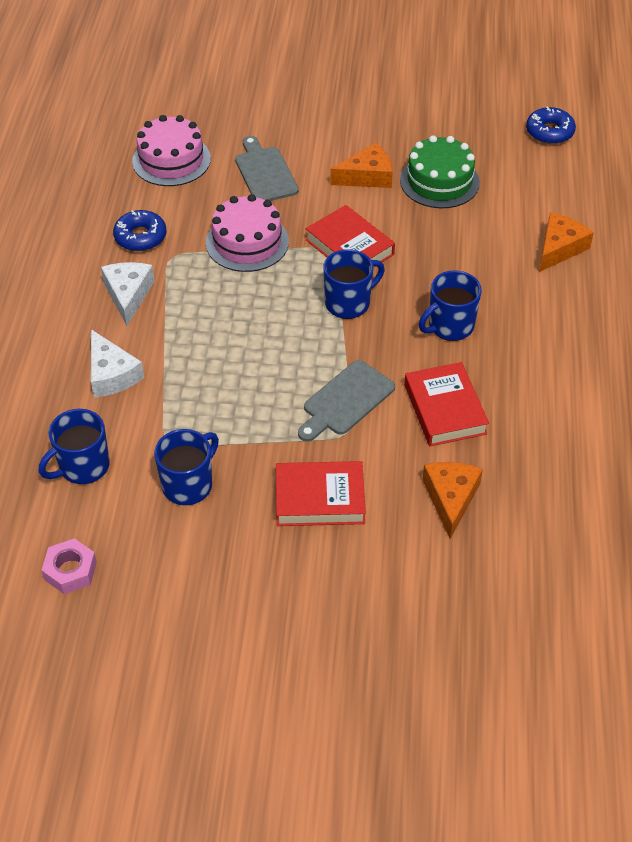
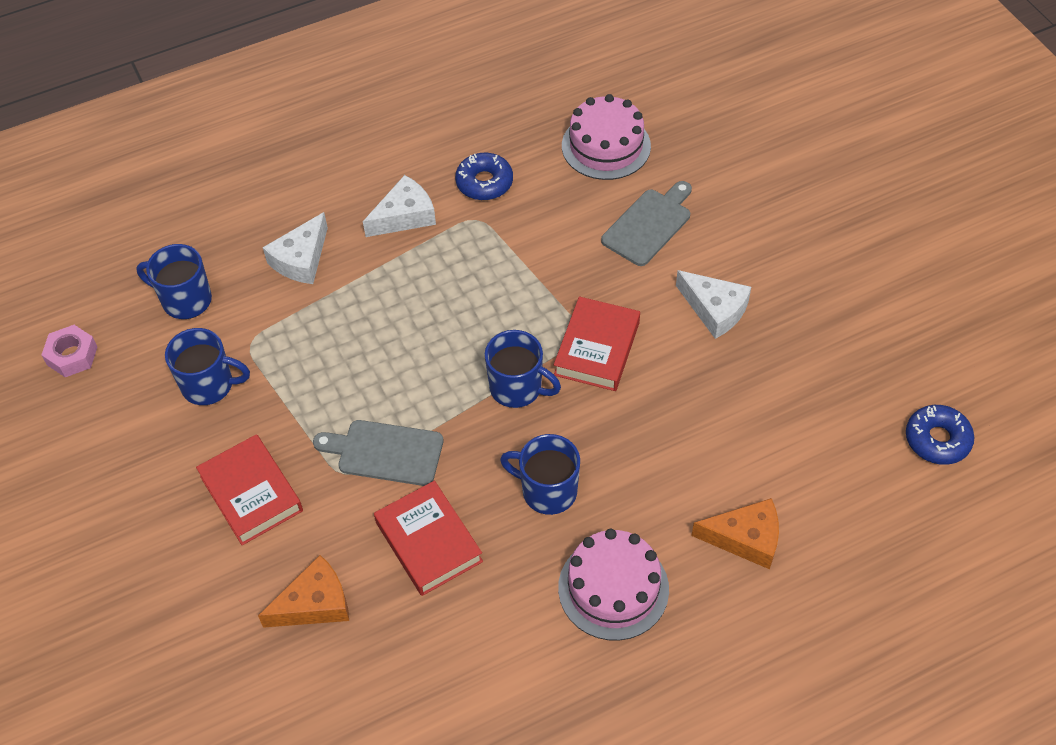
camera: 60 degrees right, 5 degrees up
pink cake [206,194,289,272] -> pink cake moved to [558,529,669,641]
orange cheese [330,143,393,188] -> white cheese [676,270,751,339]
green cake [400,135,480,208] -> none
red book [404,362,489,446] -> red book turned 75 degrees counterclockwise [374,481,483,596]

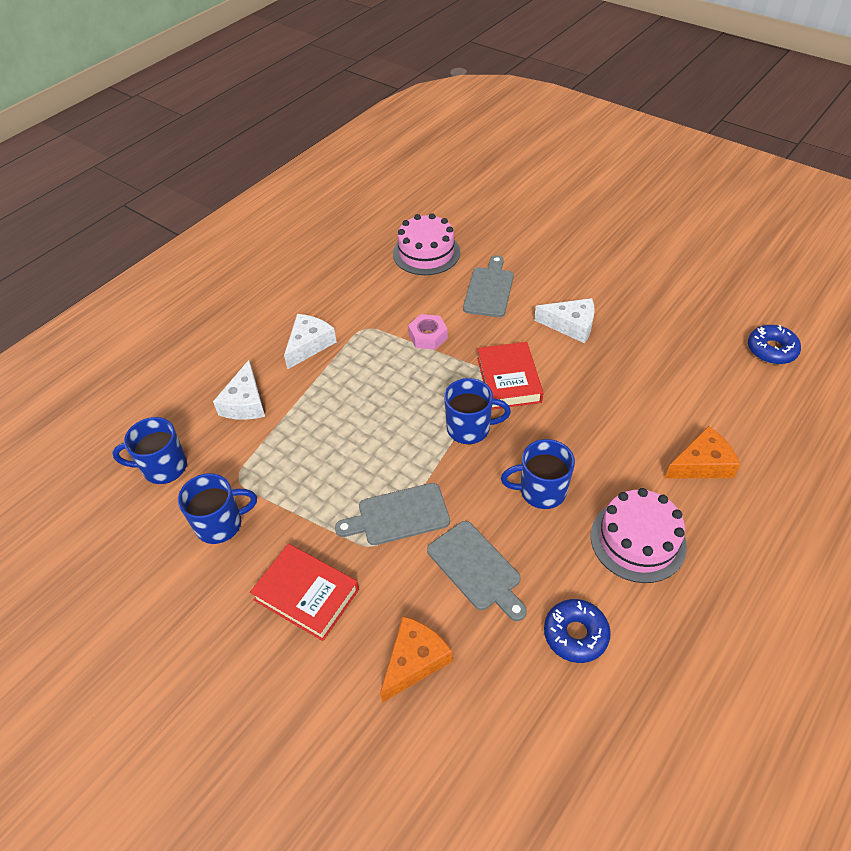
camera: 25 degrees left, 5 degrees down
pink nut [41,325,98,377] -> pink nut moved to [408,314,448,350]
red book [374,481,483,596] -> grey cutting board [427,521,527,621]
blue donut [455,153,513,200] -> blue donut moved to [544,599,611,663]

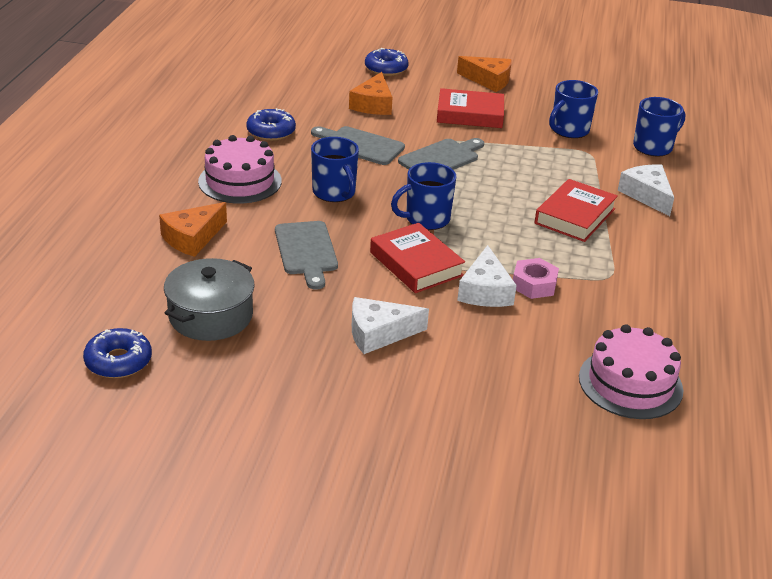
camera: 150 degrees right, 15 degrees down
white cheese [284,314,337,369] -> white cheese moved to [457,245,517,307]
grey cutting board [463,255,514,317] -> grey cutting board moved to [275,221,338,289]
blue mug [501,439,575,509] -> blue mug turned 90 degrees clockwise [311,137,359,202]
none -> grey pot [164,258,255,341]
none -> blue donut [365,48,409,76]
none -> orange cheese [457,56,512,92]
none -> red book [534,179,618,242]

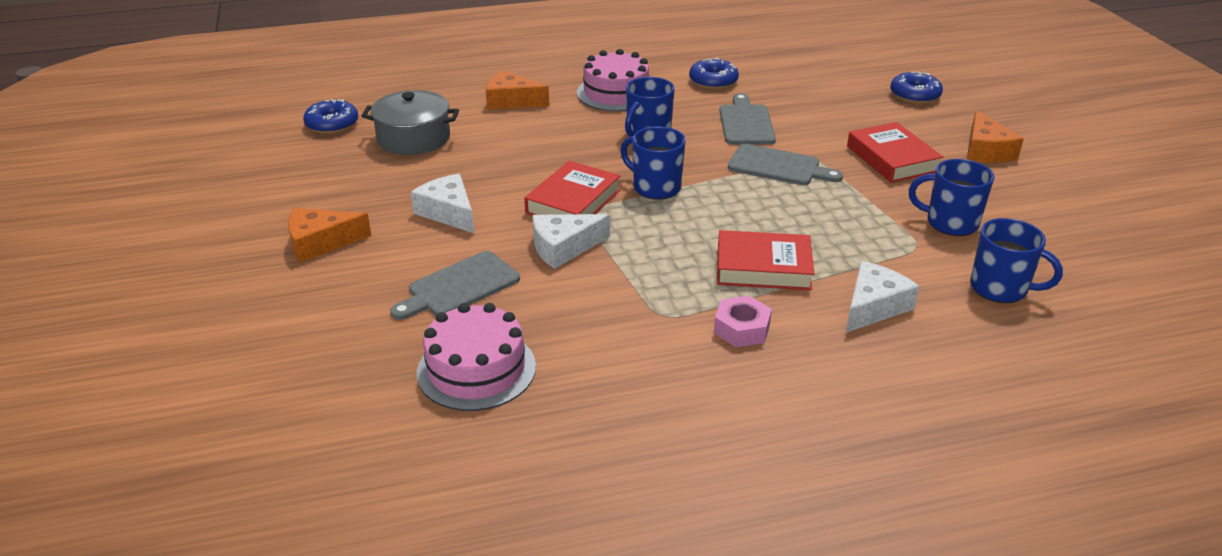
camera: 65 degrees right, 0 degrees up
grey cutting board [275,221,338,289] -> grey cutting board moved to [390,251,520,320]
orange cheese [349,72,393,115] -> orange cheese moved to [288,208,372,263]
pink nut [513,258,559,299] -> pink nut moved to [714,296,772,347]

